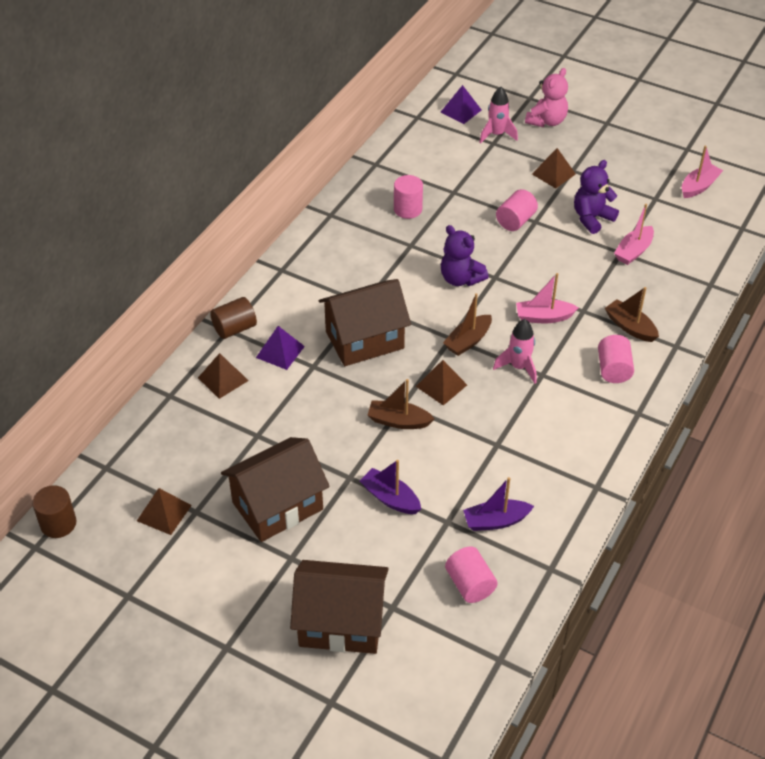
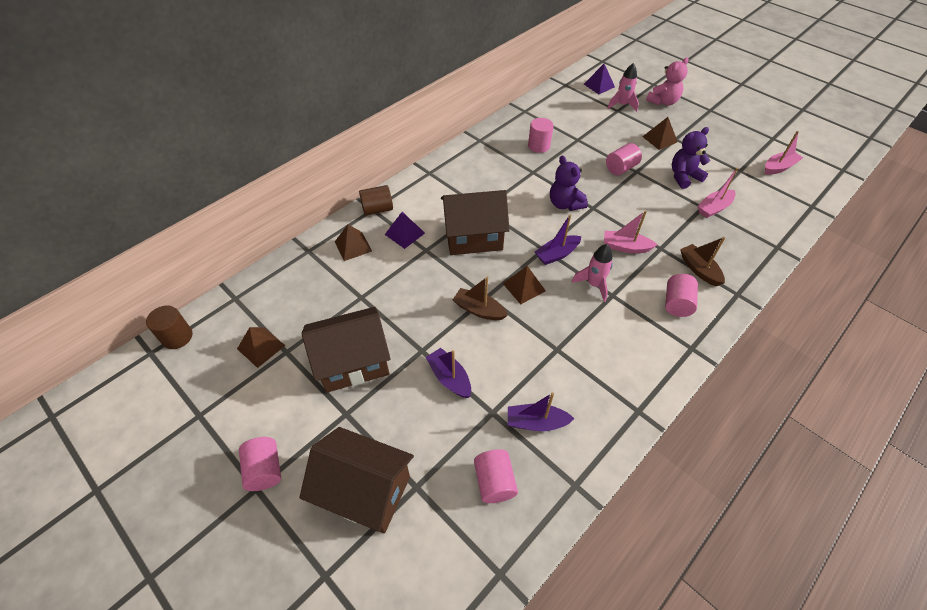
camera: 15 degrees right, 5 degrees up
brown boat [443,293,492,356] -> purple boat [535,215,581,265]
none -> pink cylinder [239,437,281,491]

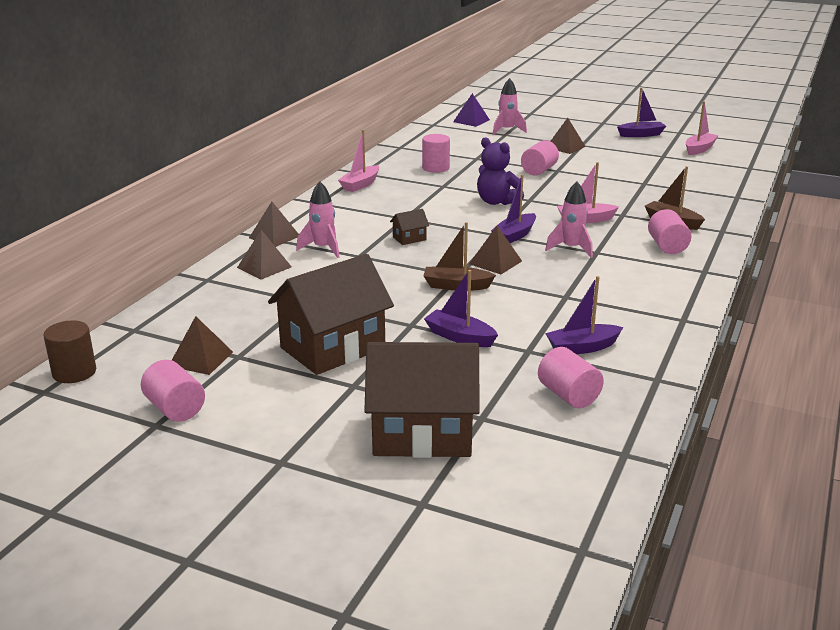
camera: 20 degrees left, 25 degrees down
pink cylinder [239,437,281,491] -> pink cylinder moved to [141,360,205,422]
brown cylinder [359,185,393,215] -> brown pyramid [249,202,299,247]
purple pyramid [385,212,425,249] -> pink rocket [296,181,340,258]
brown house [441,190,510,255] -> brown house [390,209,429,245], size x0.41
pink teddy bear [646,57,689,105] -> none
purple teddy bear [672,127,710,189] -> none
pink boat [698,168,738,218] -> pink boat moved to [338,130,379,192]
none -> purple boat [617,88,666,137]

